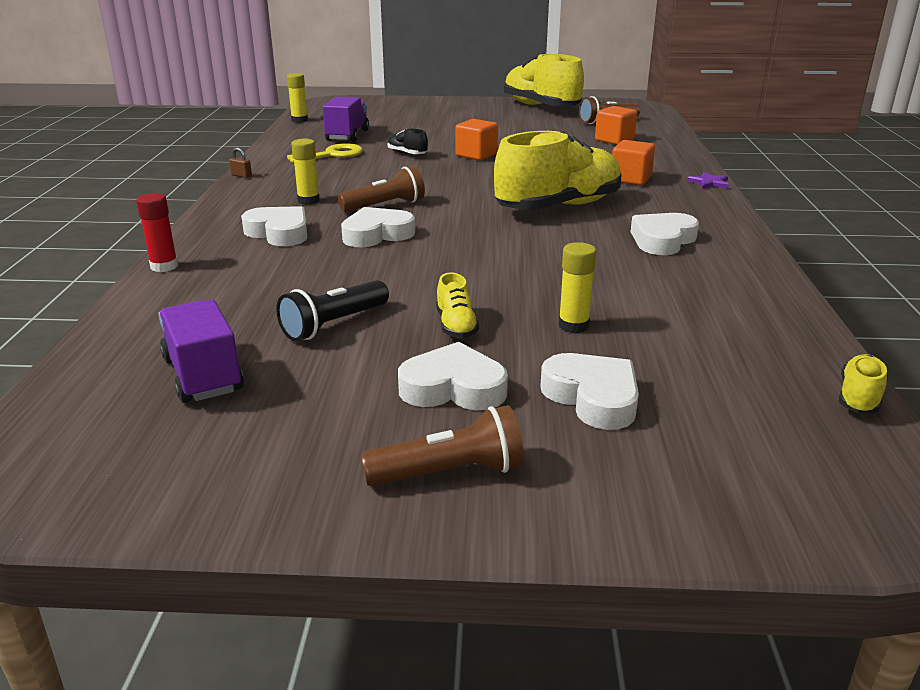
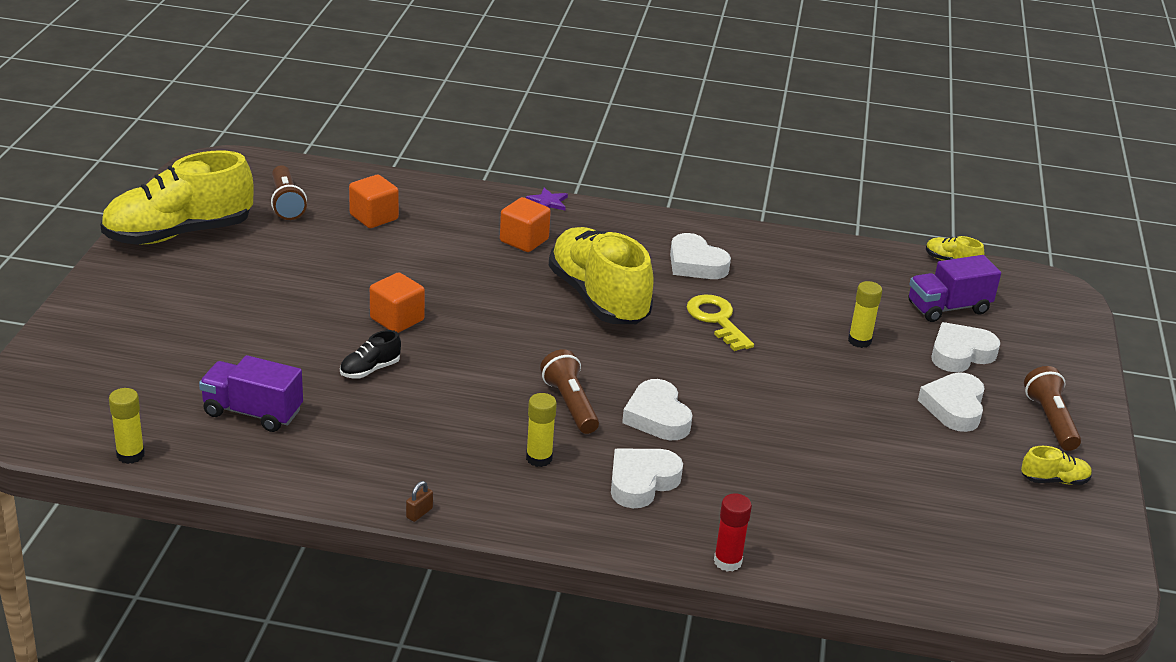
camera: 85 degrees left, 5 degrees up
purple truck [158,299,244,403] -> purple truck moved to [909,255,1001,322]
black flashlight [276,280,389,341] -> none
yellow key [287,143,363,163] -> yellow key moved to [687,294,754,351]
yellow shoe [436,273,479,338] -> yellow shoe moved to [1021,446,1092,485]

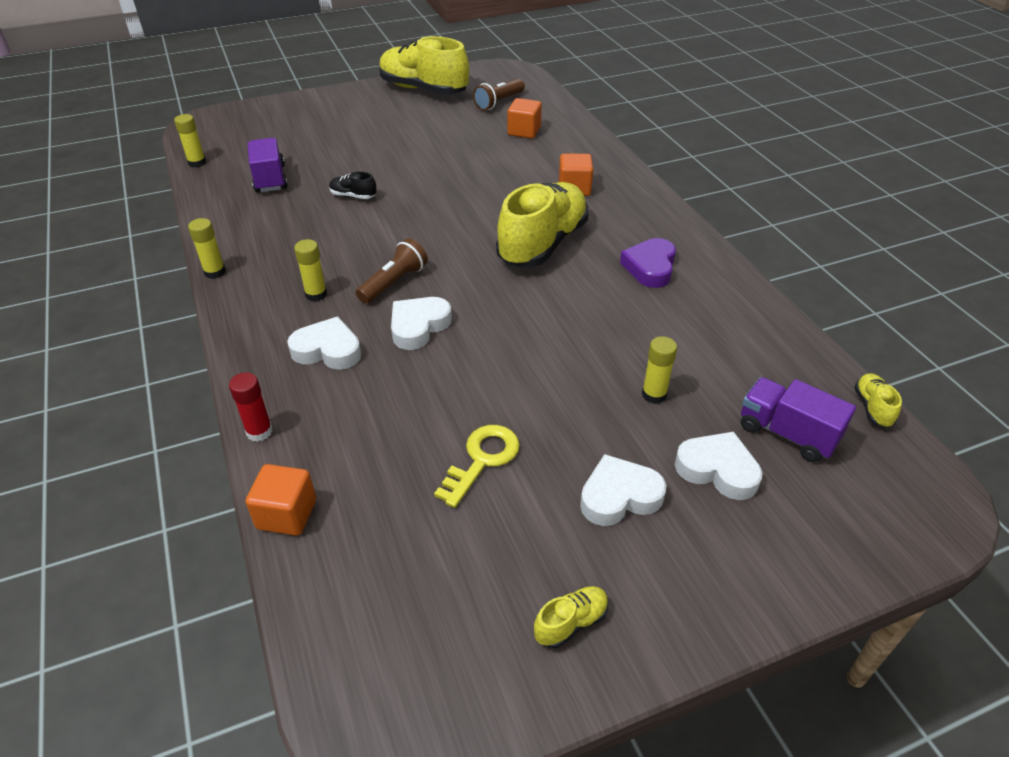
camera: 60 degrees right, 10 degrees up
orange cube [370,272,425,333] -> orange cube moved to [245,464,316,536]
brown padlock [406,481,433,522] -> yellow glue stick [188,218,226,279]
purple star [526,188,568,210] -> none
white heart [670,233,731,279] -> purple heart [620,238,676,288]
yellow key [687,294,754,351] -> yellow key moved to [434,425,520,508]
yellow shoe [1021,446,1092,485] -> yellow shoe turned 90 degrees counterclockwise [534,586,609,648]
brown flashlight [1024,366,1081,451] -> none

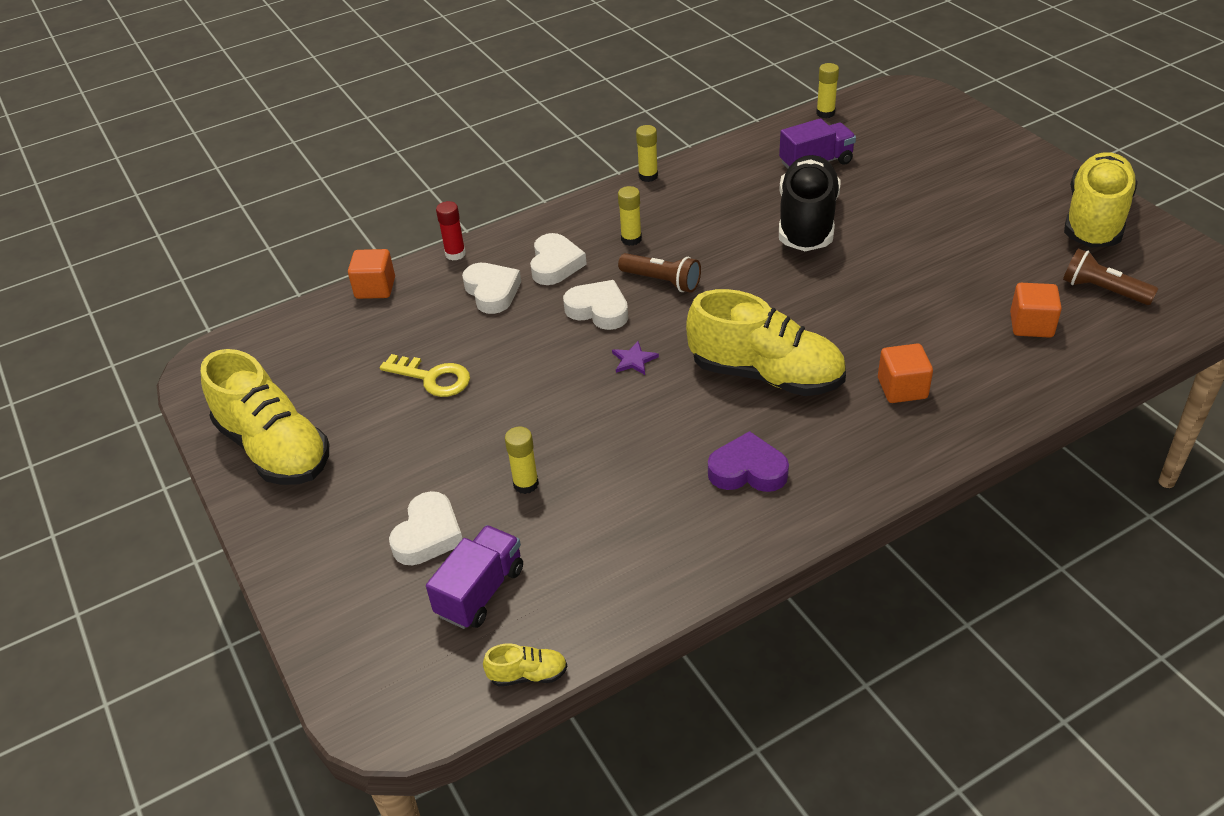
camera: 85 degrees right, 0 degrees up
black shoe [329,172,377,199] -> black shoe [779,155,841,251], size x2.47
yellow shoe [534,586,609,648] -> yellow shoe [201,349,329,485], size x2.47
white heart [580,454,667,526] -> white heart moved to [462,263,521,314]
none -> purple star [612,341,659,375]

